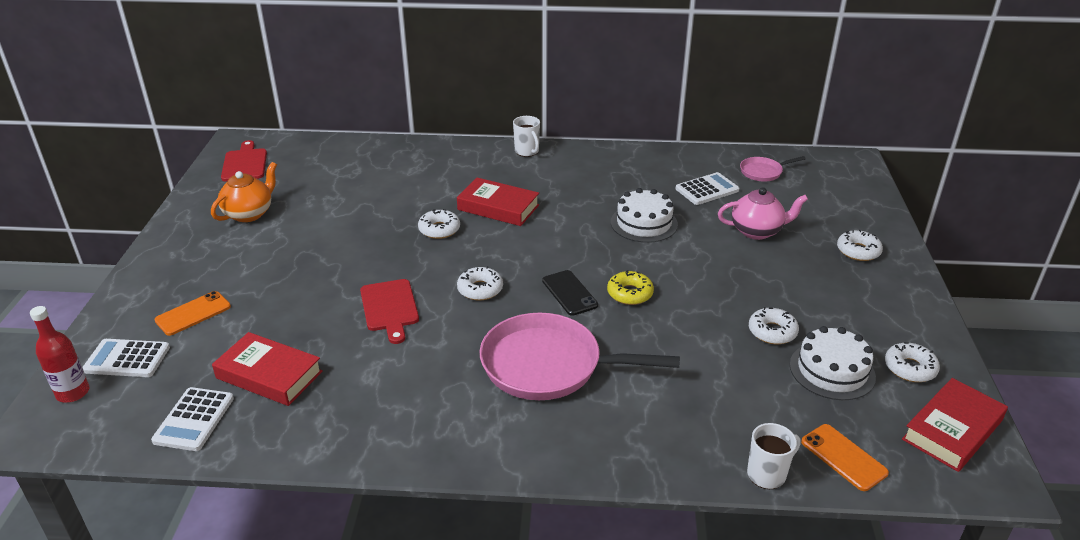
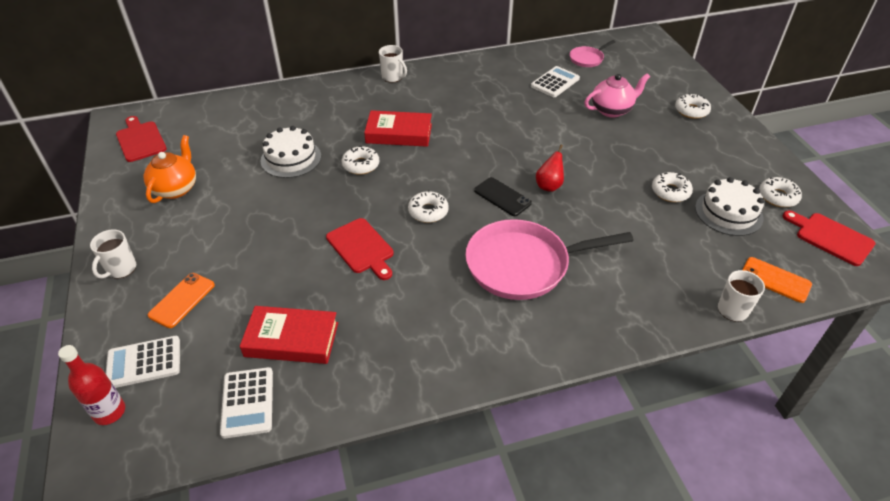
camera: 20 degrees left, 10 degrees up
yellow donut [607,270,654,305] -> red pear [536,145,564,192]
white cake [611,188,678,243] -> white cake moved to [260,126,321,178]
red book [902,378,1008,472] -> red cutting board [783,210,876,266]
none -> white mug [90,229,136,279]

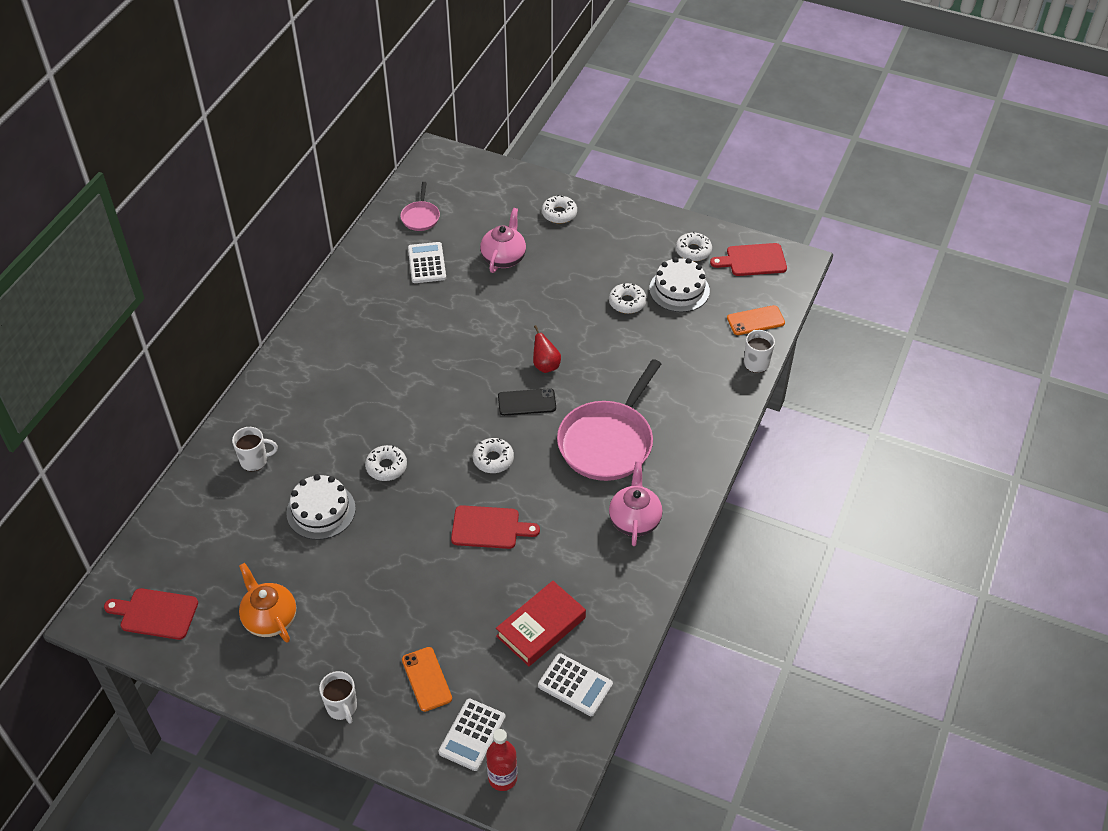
camera: 50 degrees left, 5 degrees up
red book [364,110,432,147] -> none
white mug [379,45,407,83] -> white mug moved to [232,427,278,471]
none -> pink teapot [609,462,663,546]

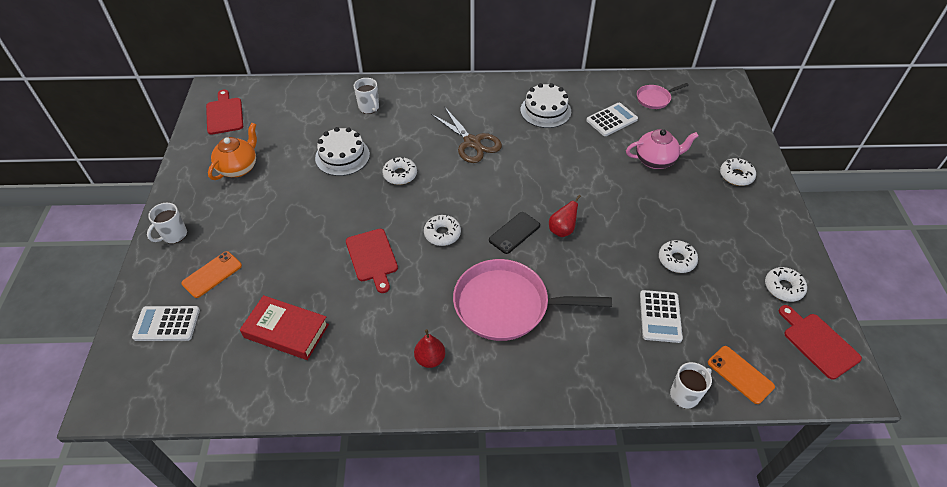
camera: 65 degrees right, 0 degrees up
red bottle [486,729,517,791] -> none
black phone [498,388,556,416] -> black phone turned 75 degrees clockwise [489,212,540,254]
white calculator [538,653,613,716] -> white calculator moved to [640,290,683,343]
pink teapot [609,462,663,546] -> red pear [414,329,445,368]
white cake [649,257,710,312] -> white cake moved to [520,83,571,128]
none -> brown scissors [431,106,502,163]

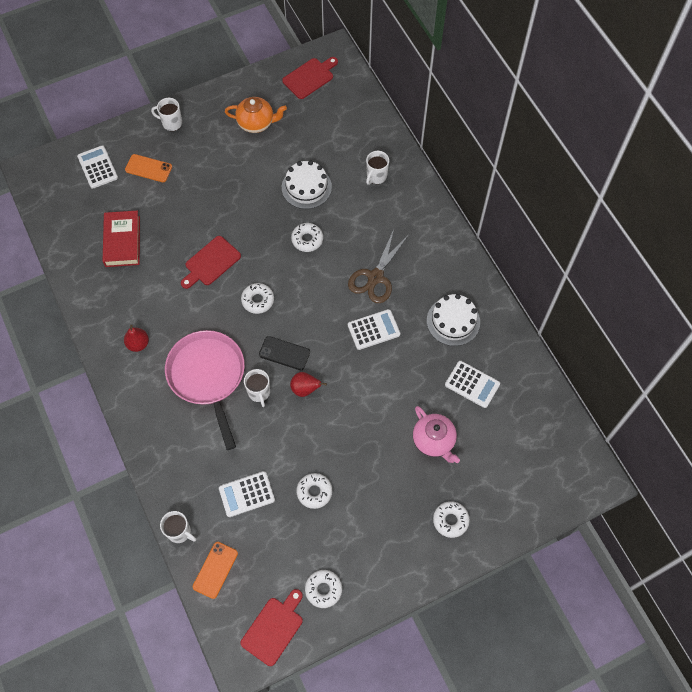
camera: 65 degrees right, 15 degrees up
pink pan [637,83,689,109] -> none
none -> white mug [244,369,270,407]
none -> white calculator [348,309,401,350]

